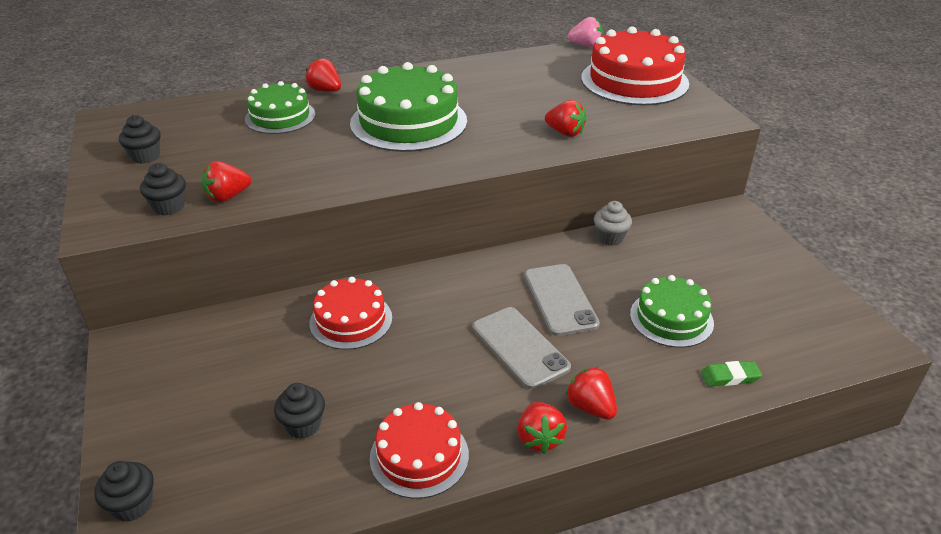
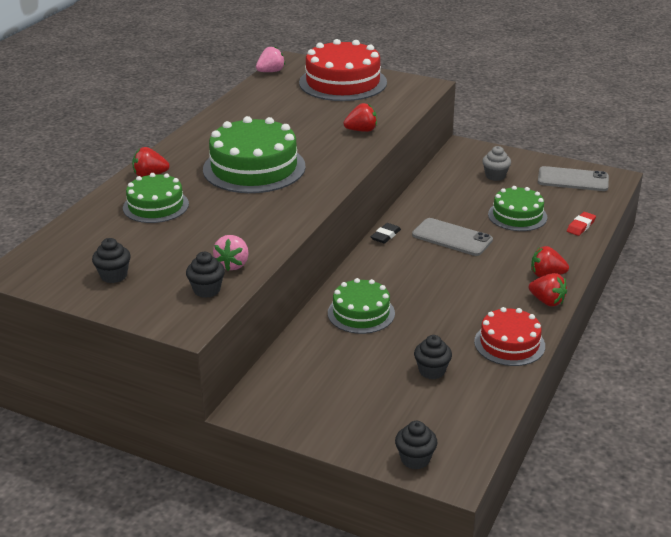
camera: 45 degrees left, 5 degrees down
red strawberry [202,161,251,202] -> pink strawberry [213,235,249,271]
red cake [309,277,392,350] -> green cake [328,278,395,334]
grey phone [473,307,571,389] -> grey phone moved to [538,166,609,191]
grey cupcake [594,201,632,246] -> grey cupcake moved to [482,146,511,181]
green eraser [701,361,762,387] -> red eraser [567,212,596,236]
none -> black eraser [371,223,401,244]

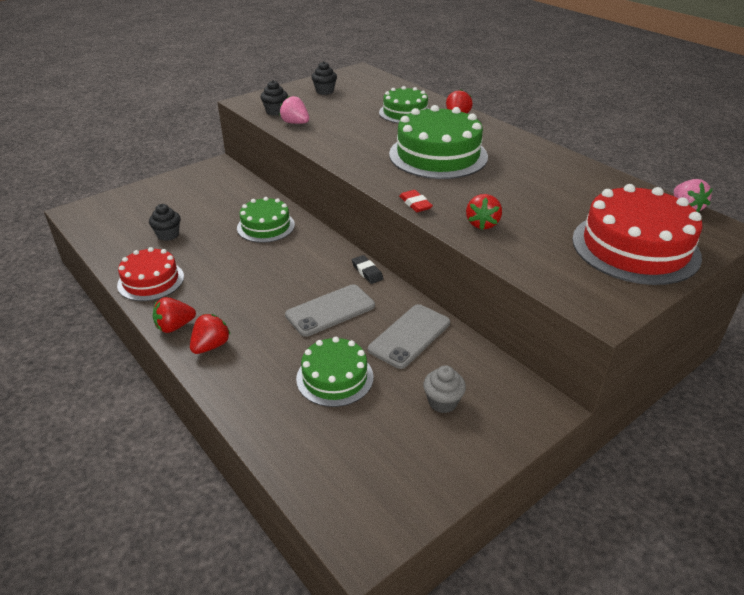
camera: 115 degrees right, 5 degrees up
black cupcake [395,421,437,470] -> none
grey phone [538,166,609,191] -> grey phone moved to [368,304,450,369]
red eraser [567,212,596,236] -> red eraser moved to [399,190,433,212]

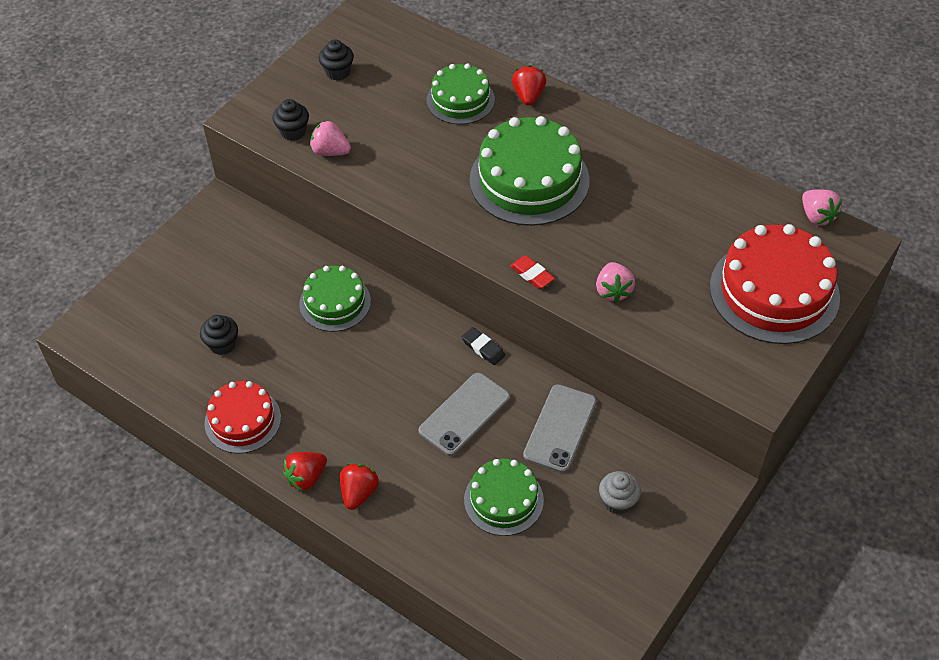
camera: 15 degrees left, 15 degrees up
red strawberry [466,194,502,230] -> pink strawberry [596,262,635,303]

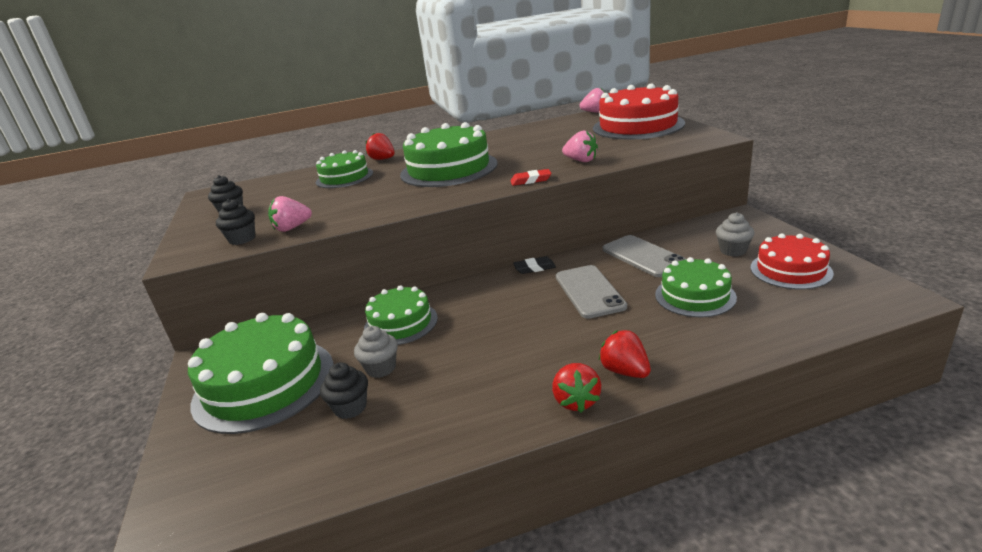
camera: 50 degrees left, 25 degrees down
red cake [204,381,281,454] -> red cake moved to [750,234,834,289]
none -> green cake [188,313,334,434]
none -> grey cupcake [354,326,398,378]

